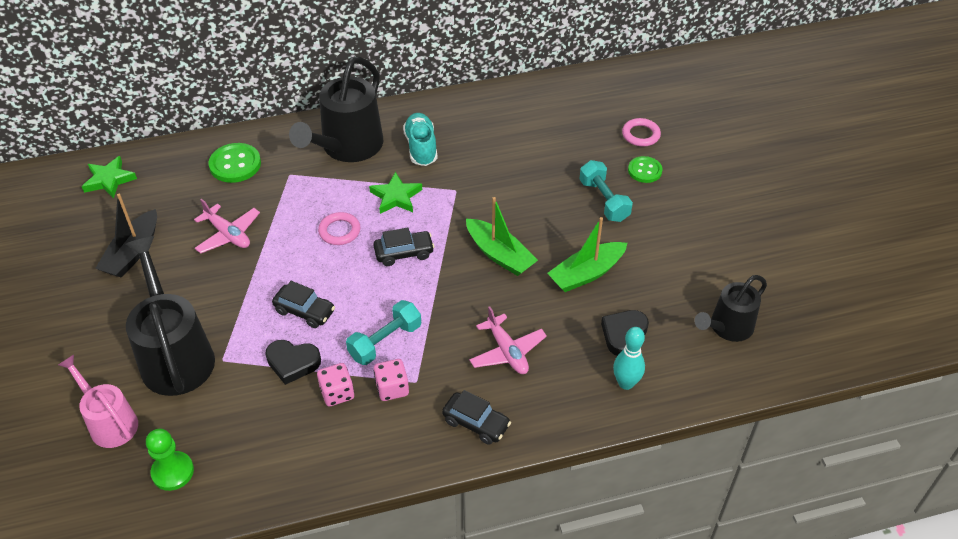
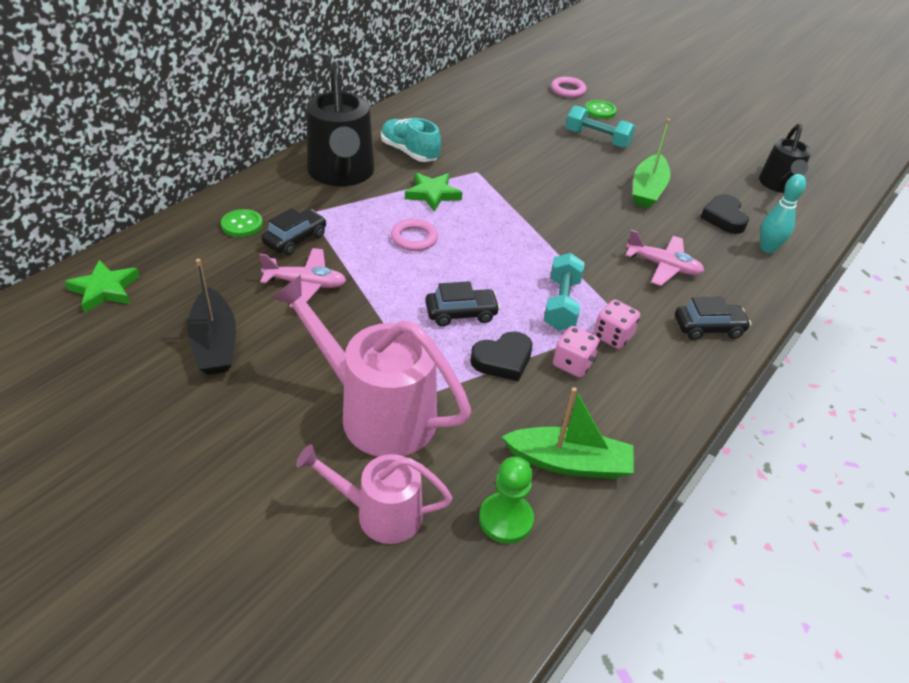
camera: 40 degrees left, 5 degrees down
black watering can [126,236,215,396] -> pink watering can [271,275,472,457]
green button [208,143,261,183] -> green button [221,209,263,237], size x0.66
black car [373,228,435,266] -> black car moved to [262,208,327,256]
green boat [466,197,538,276] -> green boat moved to [502,387,634,479]

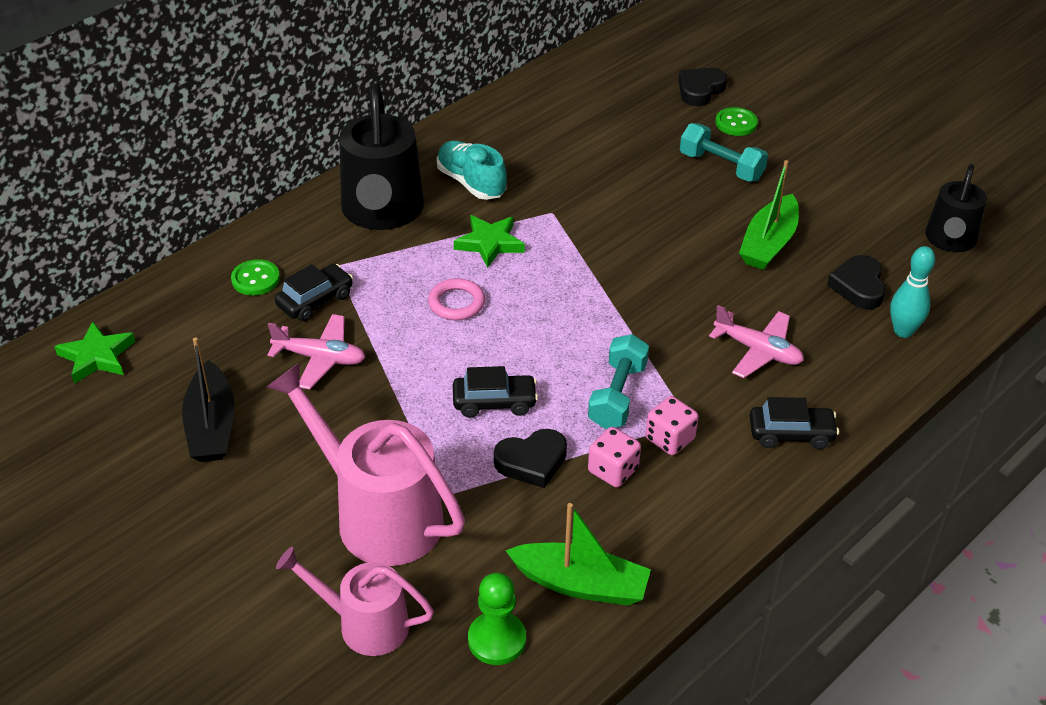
camera: 10 degrees right, 0 degrees up
pink ring [551,77,587,98] -> black heart [679,68,727,106]

